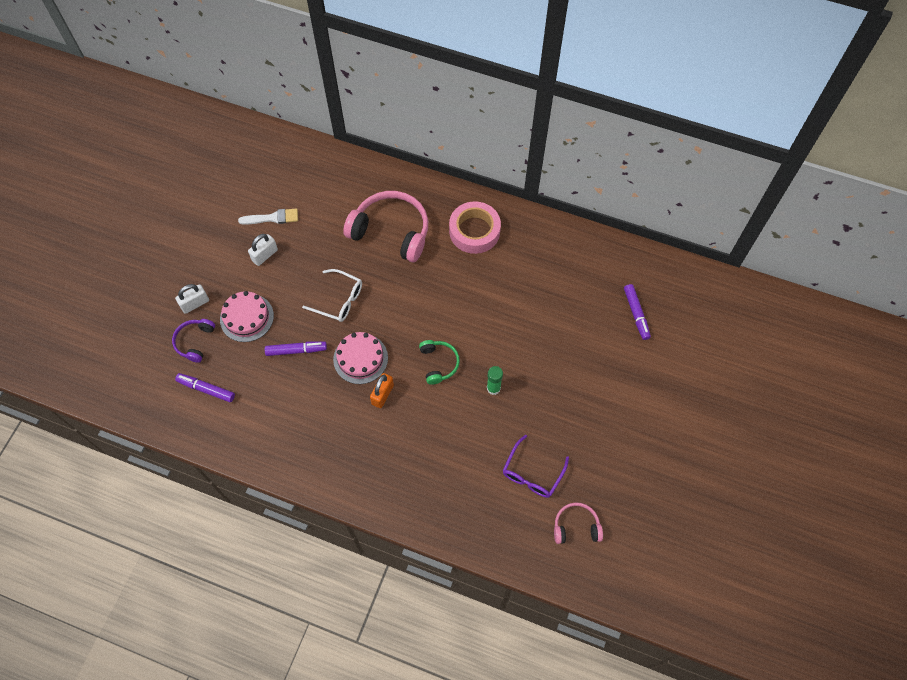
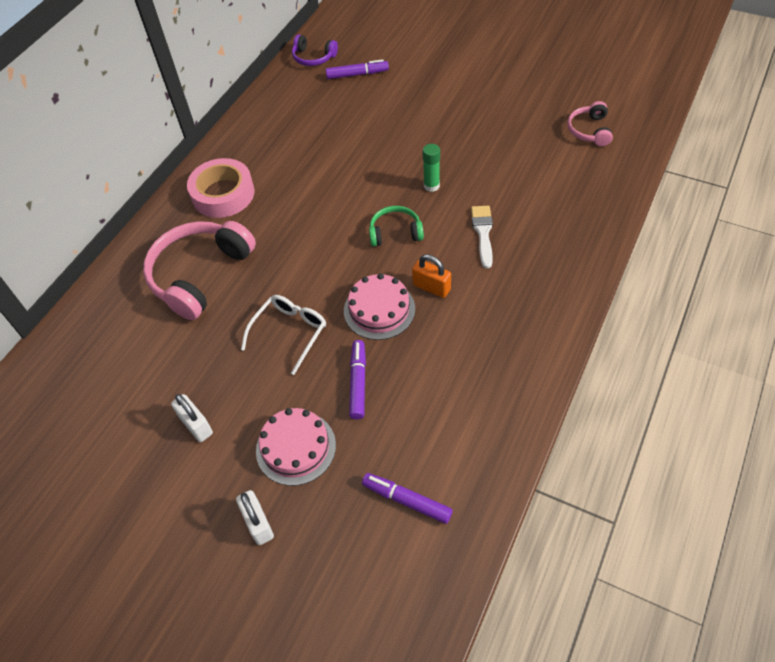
camera: 80 degrees left, 10 degrees down
purple headphones [172,319,215,363] -> purple headphones moved to [292,34,338,66]
purple marker [175,373,235,402] -> purple marker turned 90 degrees clockwise [362,473,453,524]
white brush [238,208,298,225] -> white brush moved to [471,206,493,268]
purple glasses [503,435,569,498] -> none

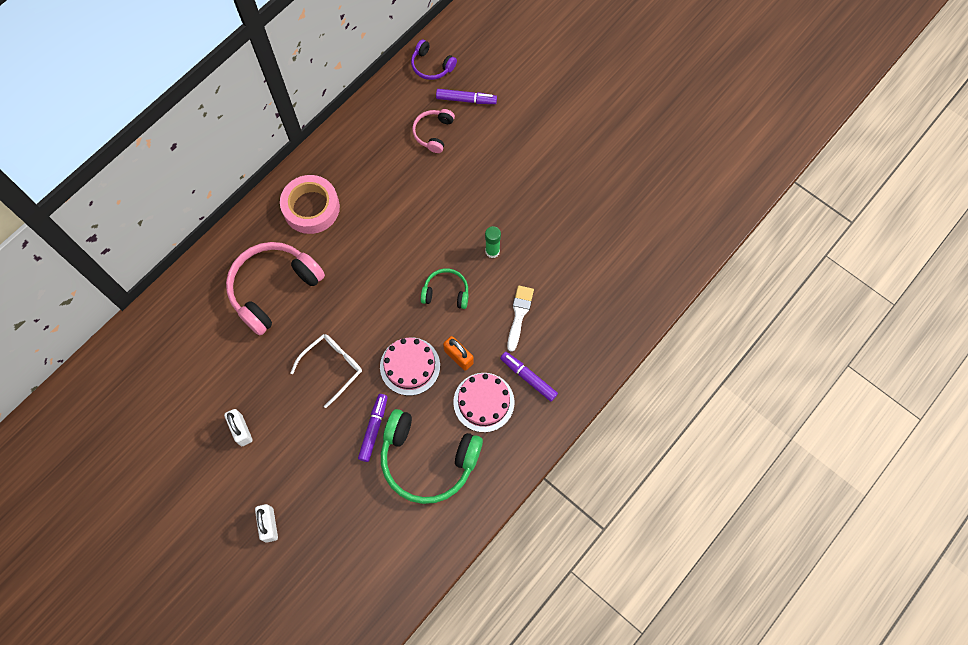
camera: 10 degrees right, 15 degrees up
pink cake [256,408,336,486] -> pink cake moved to [453,373,515,432]
purple marker [362,473,453,524] -> purple marker moved to [500,352,558,401]
pink headphones [567,101,613,146] -> pink headphones moved to [412,109,455,153]
none -> green headphones [381,409,483,504]

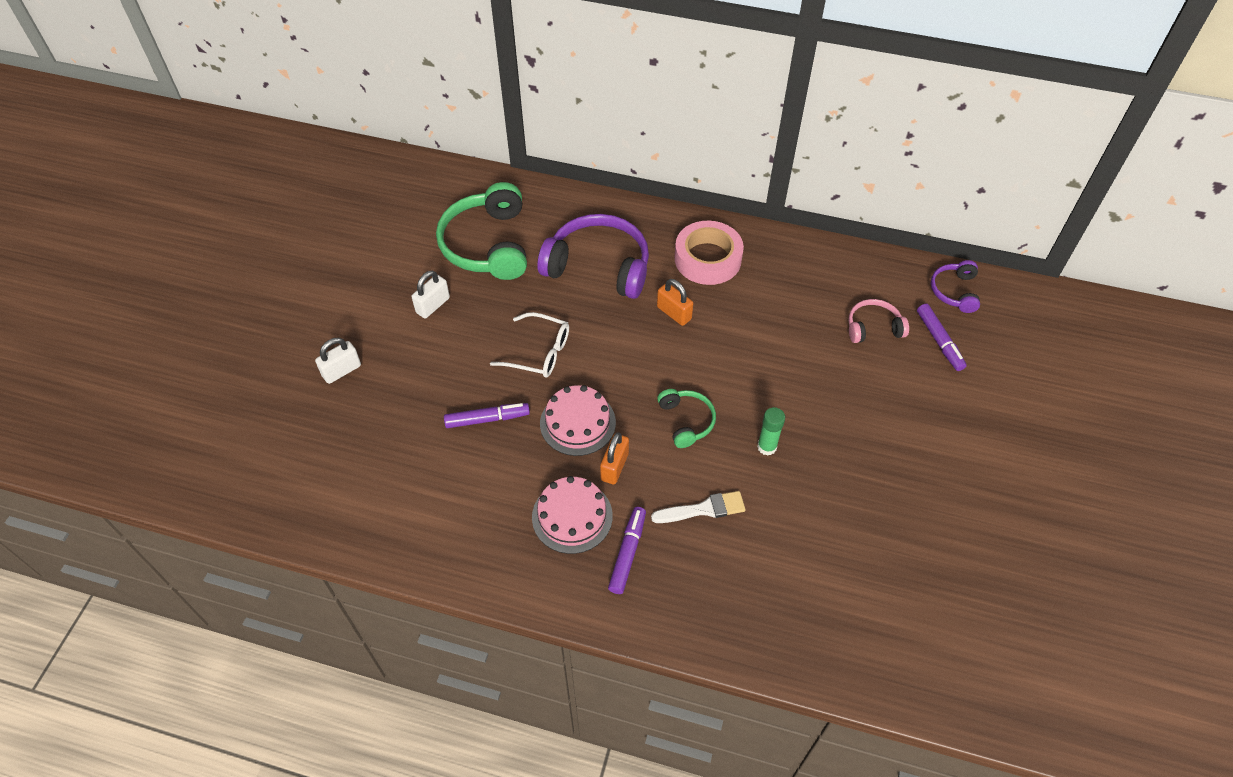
camera: 65 degrees right, 15 degrees down
pink headphones [226,242,325,335] -> purple headphones [537,214,649,299]
green headphones [381,409,483,504] -> green headphones moved to [436,182,527,280]
none -> orange padlock [657,279,693,326]

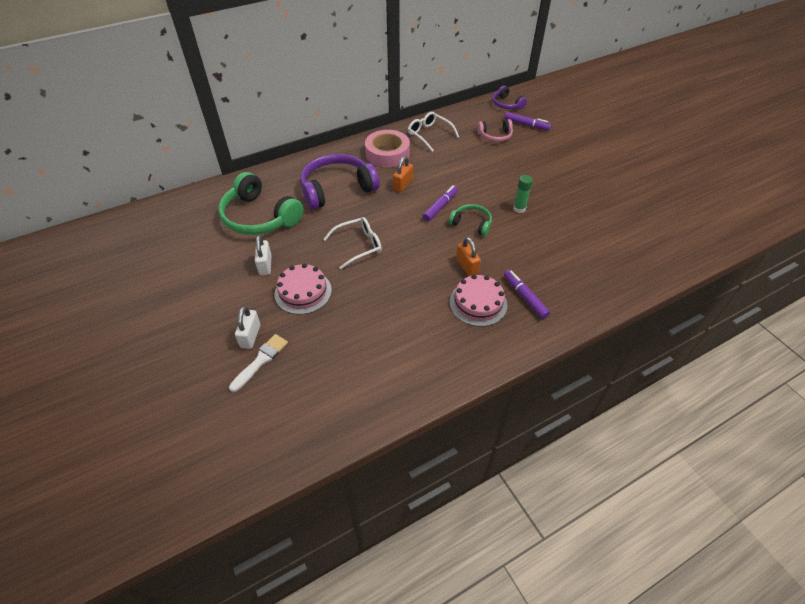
camera: 45 degrees left, 5 degrees down
purple marker [444,403,530,428] -> purple marker moved to [423,185,458,222]
pink cake [540,385,616,456] -> pink cake moved to [275,263,332,314]
white brush [651,491,746,523] -> white brush moved to [229,334,288,392]
orange padlock [657,279,693,326] -> orange padlock turned 60 degrees counterclockwise [393,156,413,192]
pink headphones [848,299,909,343] -> pink headphones turned 135 degrees counterclockwise [477,119,513,142]
none -> white glasses [408,112,459,152]

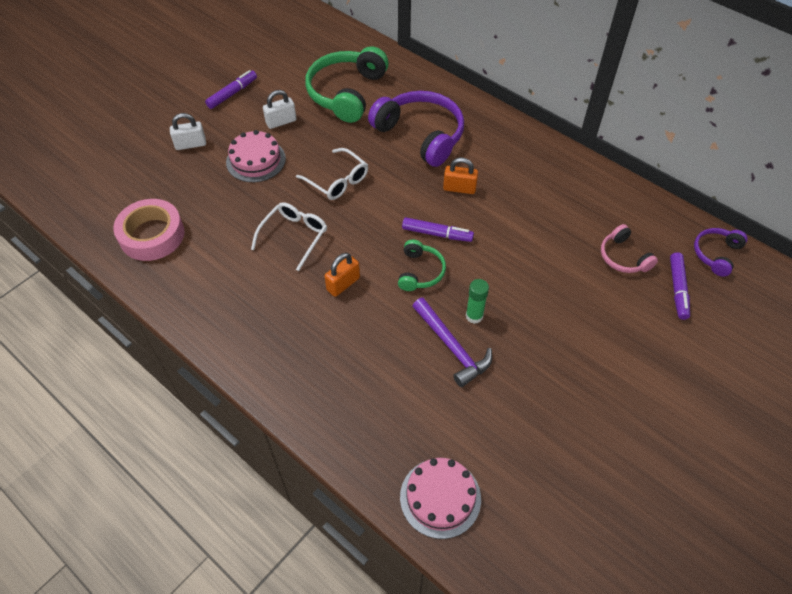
camera: 70 degrees right, 5 degrees up
white brush [229,334,288,392] -> none
pink tape [365,130,410,167] -> pink tape moved to [113,199,184,261]
white glasses [408,112,459,152] -> white glasses moved to [251,202,327,271]
pink cake [450,275,507,326] -> pink cake moved to [400,458,481,539]
purple marker [504,270,550,319] -> purple marker moved to [205,70,257,109]
none -> purple hammer [413,298,492,387]

